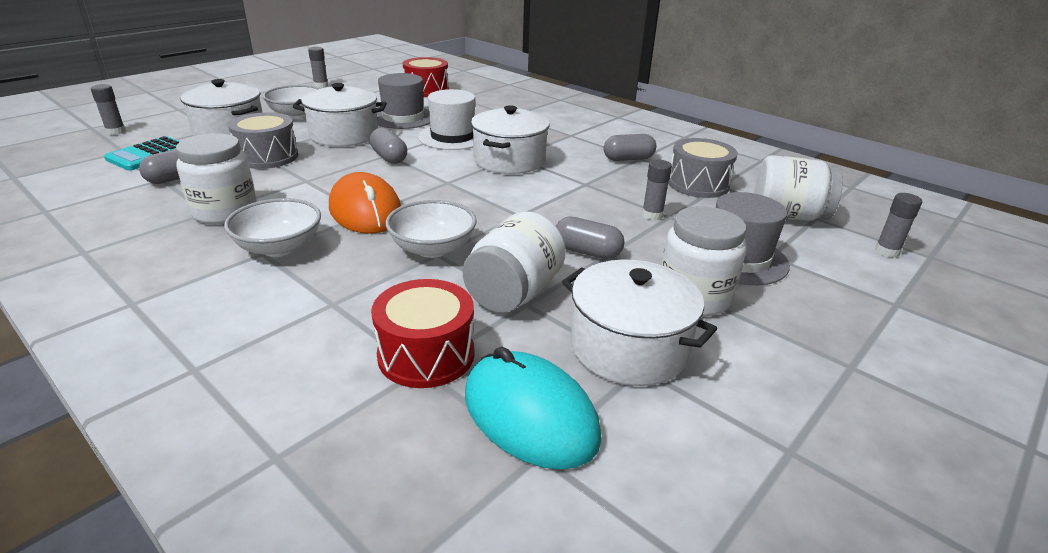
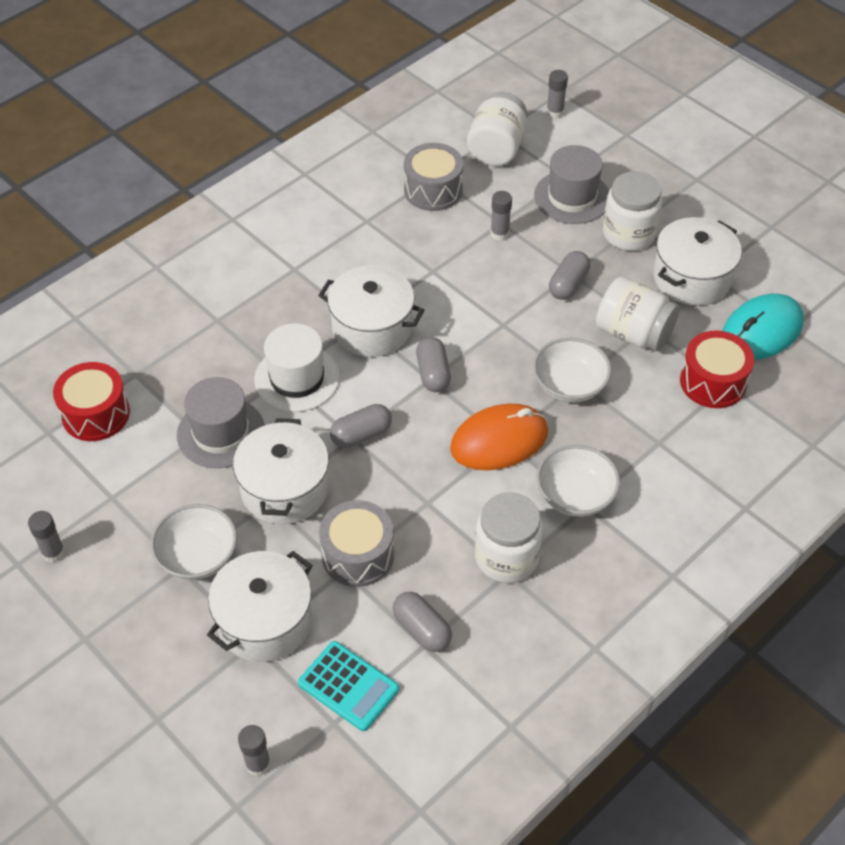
camera: 85 degrees left, 20 degrees up
grey capsule [603,134,656,161] -> grey capsule moved to [416,337,451,392]

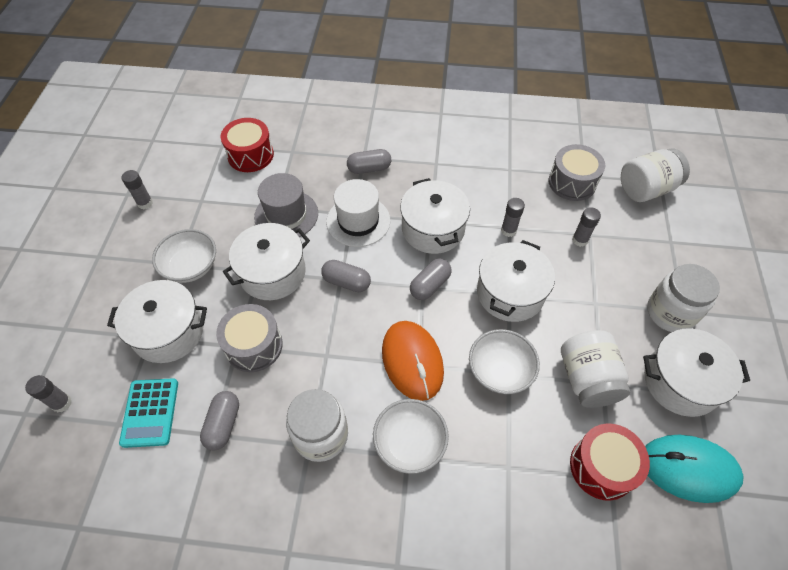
camera: 50 degrees right, 5 degrees up
orange mouse [450,403,548,470] -> orange mouse turned 45 degrees clockwise [382,321,444,401]
grey hat [534,145,609,224] -> none
grey glue stick [546,70,568,118] -> grey glue stick moved to [501,198,525,237]
grey capsule [549,251,590,300] -> grey capsule moved to [347,149,391,174]
none -> white pot [477,240,555,322]

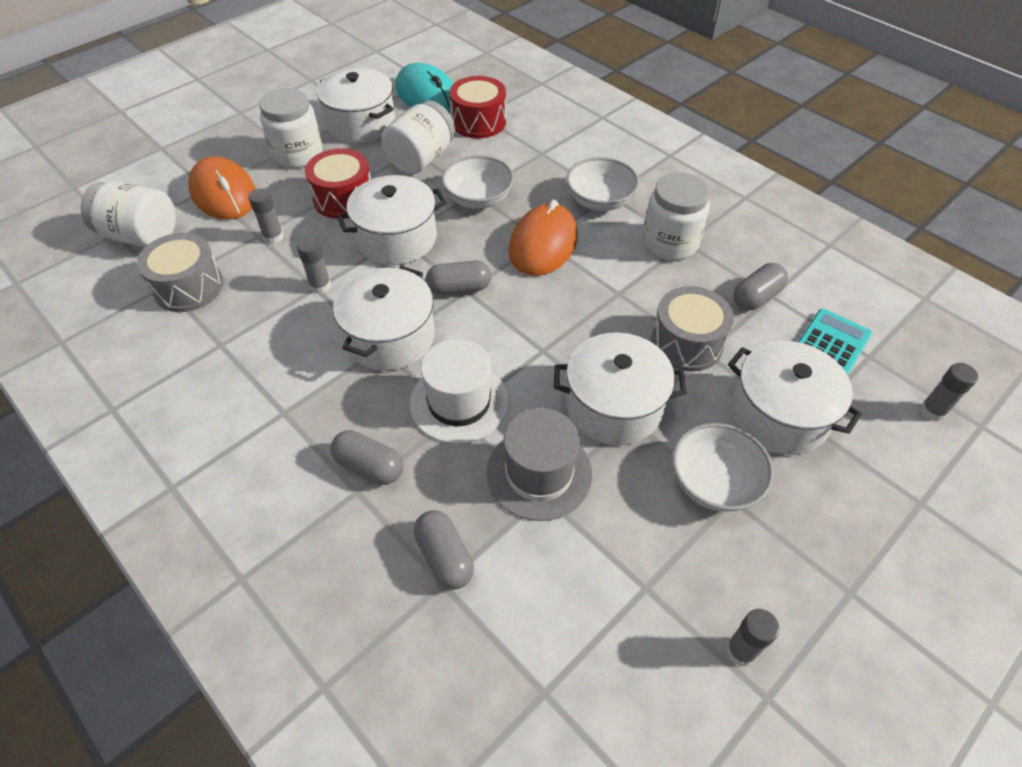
camera: 140 degrees left, 5 degrees down
red drum [220,118,274,172] -> red drum moved to [305,149,371,219]
grey capsule [321,260,371,292] -> grey capsule moved to [414,510,474,590]
none -> orange mouse [188,156,256,220]

